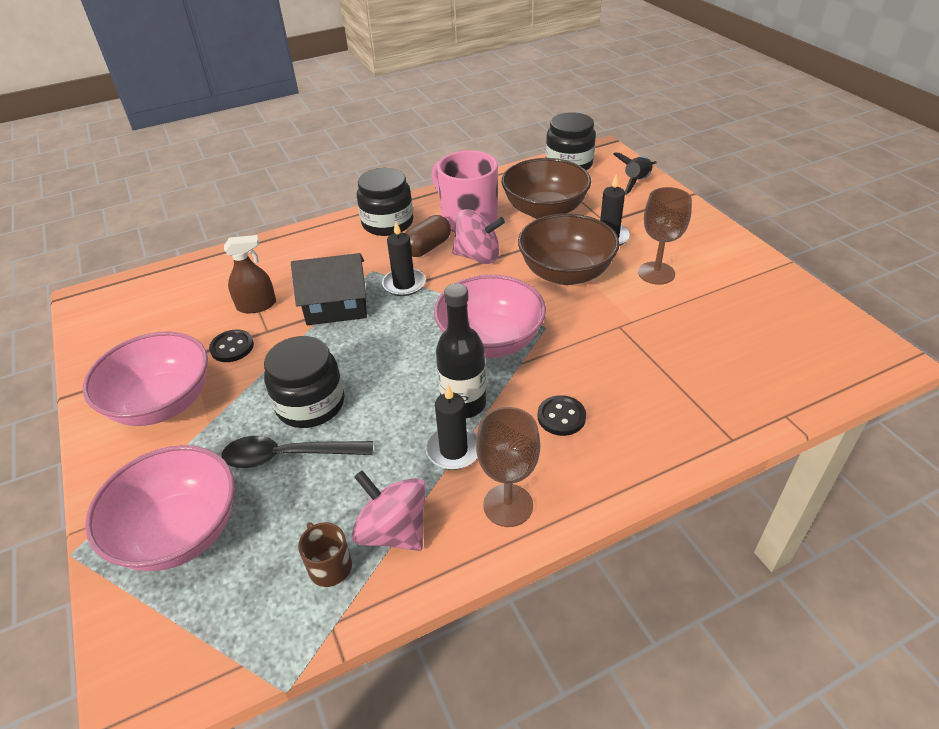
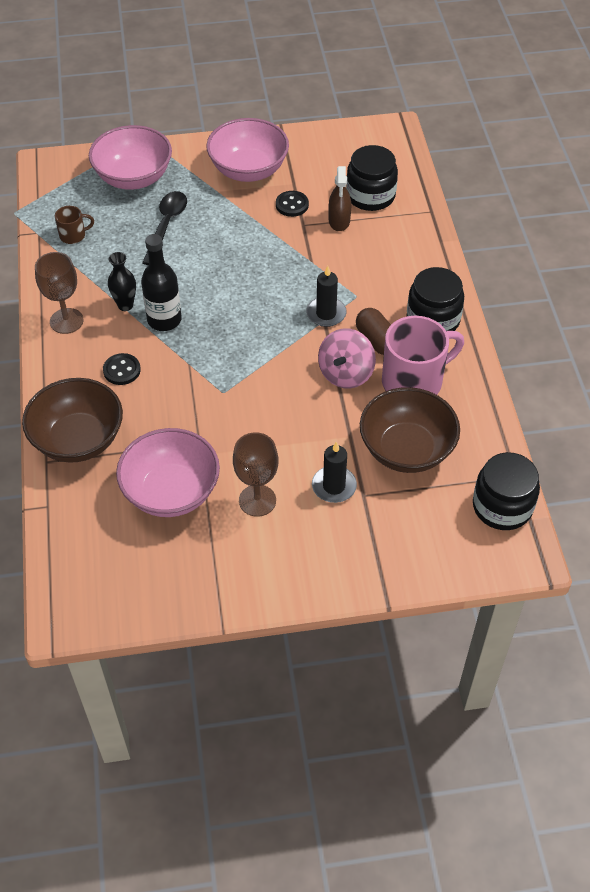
camera: 105 degrees right, 10 degrees up
black jar [264,336,344,428] -> black jar moved to [346,145,398,211]
black house [291,253,367,325] -> none
pink spinning top [352,470,426,551] -> none
black candle [425,385,478,470] -> black vase [108,252,136,311]
pink bowl [434,275,546,358] -> pink bowl moved to [116,428,220,517]
brown bowl [518,213,619,285] -> brown bowl moved to [22,378,123,463]
black rocket [613,152,657,195] -> none

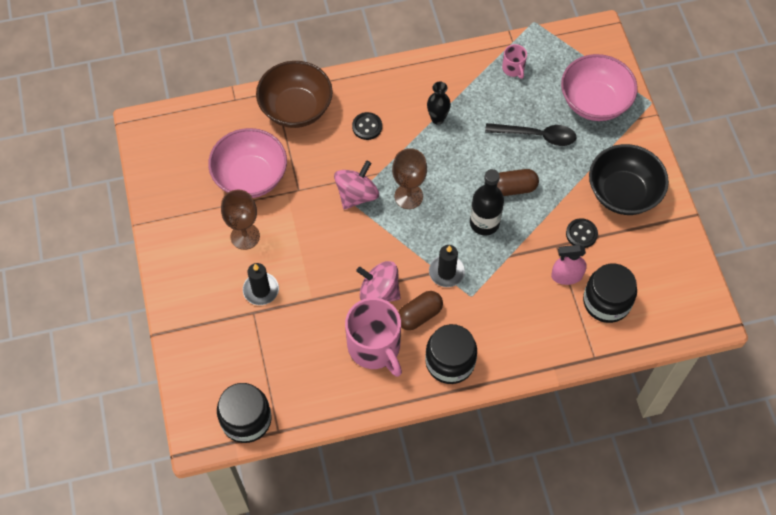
camera: 85 degrees right, 10 degrees up
brown goblet [35,252,83,334] -> brown goblet moved to [392,148,427,209]
brown mug [55,206,94,244] -> pink mug [502,44,527,79]
black bottle [141,234,182,331] -> black bottle moved to [470,169,504,236]
pink bowl [206,118,289,182] -> black bowl [589,144,669,215]
brown spray bottle [328,166,351,231] -> pink spray bottle [551,245,587,285]
brown bowl [360,387,460,473] -> none
none -> pink spinning top [334,161,379,209]
none -> brown capsule [497,169,539,196]

